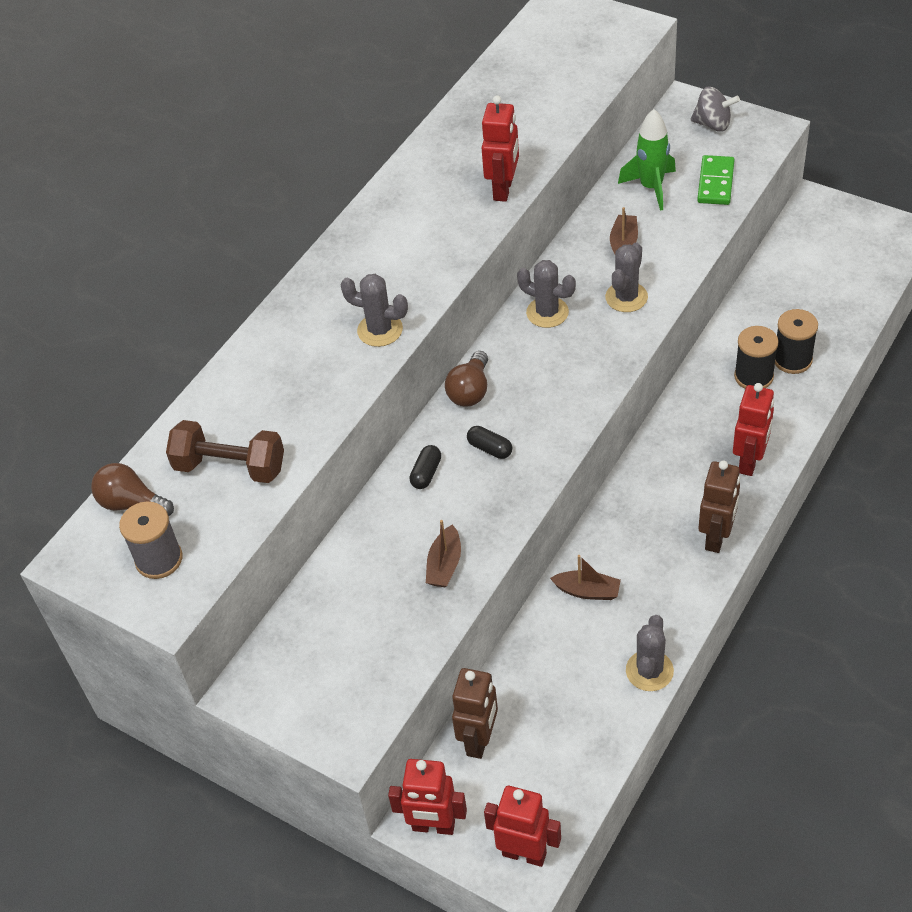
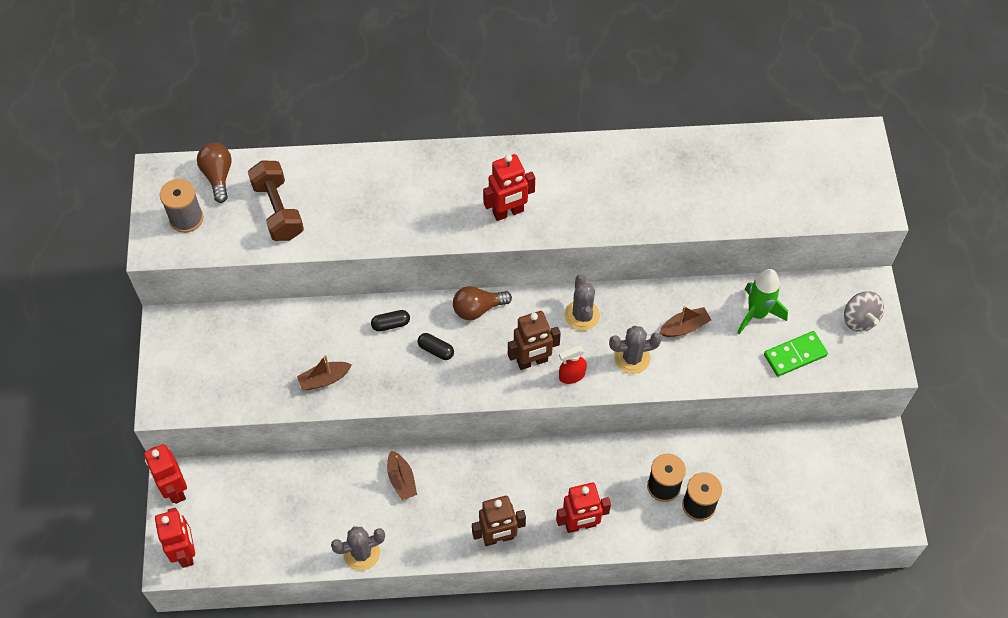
camera: 50 degrees right, 10 degrees up
grey cactus [341,274,408,347] -> none
brown robot [452,668,498,759] -> brown robot moved to [508,311,561,370]
black capsule [467,426,512,459] -> black capsule turned 60 degrees counterclockwise [418,333,454,360]
red robot [481,95,519,202] -> red robot moved to [483,154,535,221]
none -> red spray bottle [559,346,587,384]

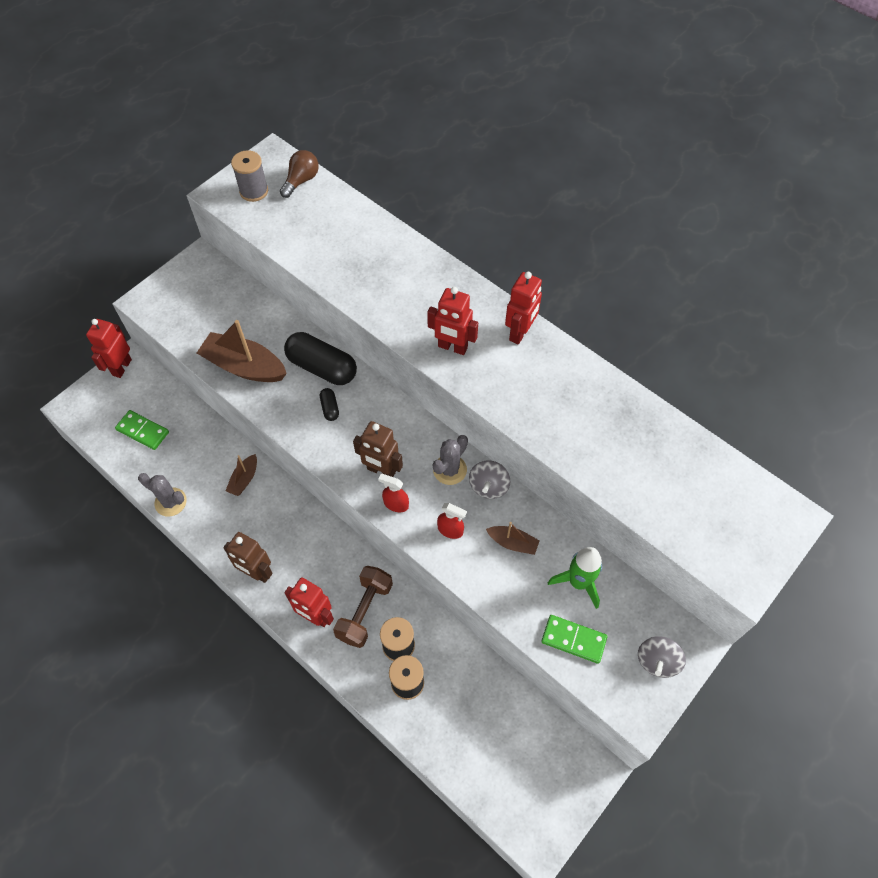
camera: 45 degrees right, 0 degrees up
red robot [155,508,195,568] -> red robot moved to [505,272,542,344]
brown dumbbell [248,161,304,241] -> brown dumbbell moved to [333,566,393,648]
brown boat [297,355,352,390] -> brown boat [197,320,287,382], size x1.93
black capsule [371,310,410,332] -> black capsule [284,332,357,385], size x2.24
brown light bulb [453,286,512,320] -> none
grey cactus [609,326,662,374] -> red spray bottle [437,503,467,539]
none -> green domino [115,410,169,450]
none -> grey spinning top [469,460,511,499]

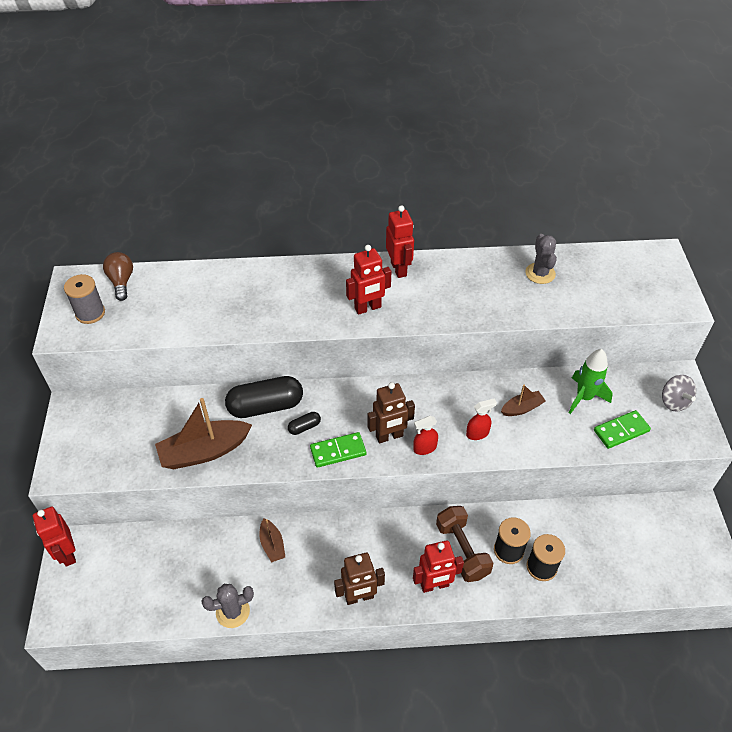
camera: 45 degrees left, 10 degrees down
green domino [115,410,169,450] -> green domino moved to [310,432,366,468]
black capsule [320,388,339,421] -> black capsule turned 60 degrees counterclockwise [288,412,321,435]
grey cactus [433,435,468,485] -> grey cactus moved to [525,234,557,284]
grey spinning top [469,460,511,499] -> none

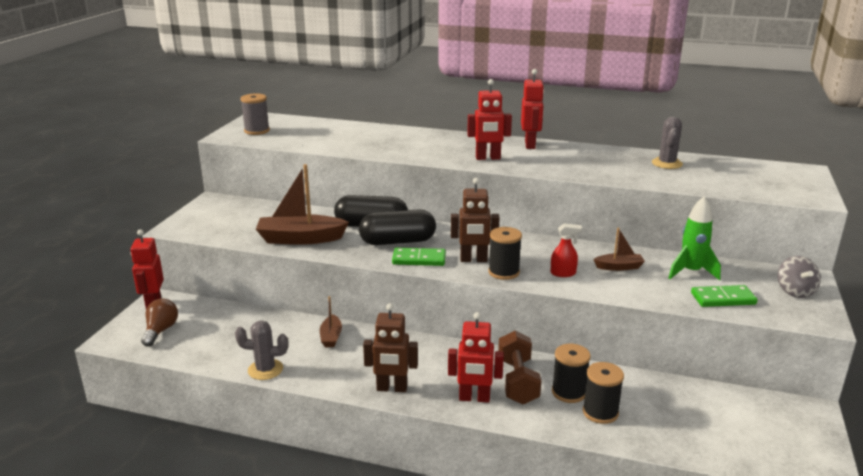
camera: 20 degrees right, 25 degrees down
brown light bulb [103,252,133,301] -> brown light bulb moved to [141,298,178,347]
black capsule [288,412,321,435] -> black capsule [359,209,436,245], size x2.24
red spray bottle [413,416,438,455] -> black spool [488,227,522,280]

